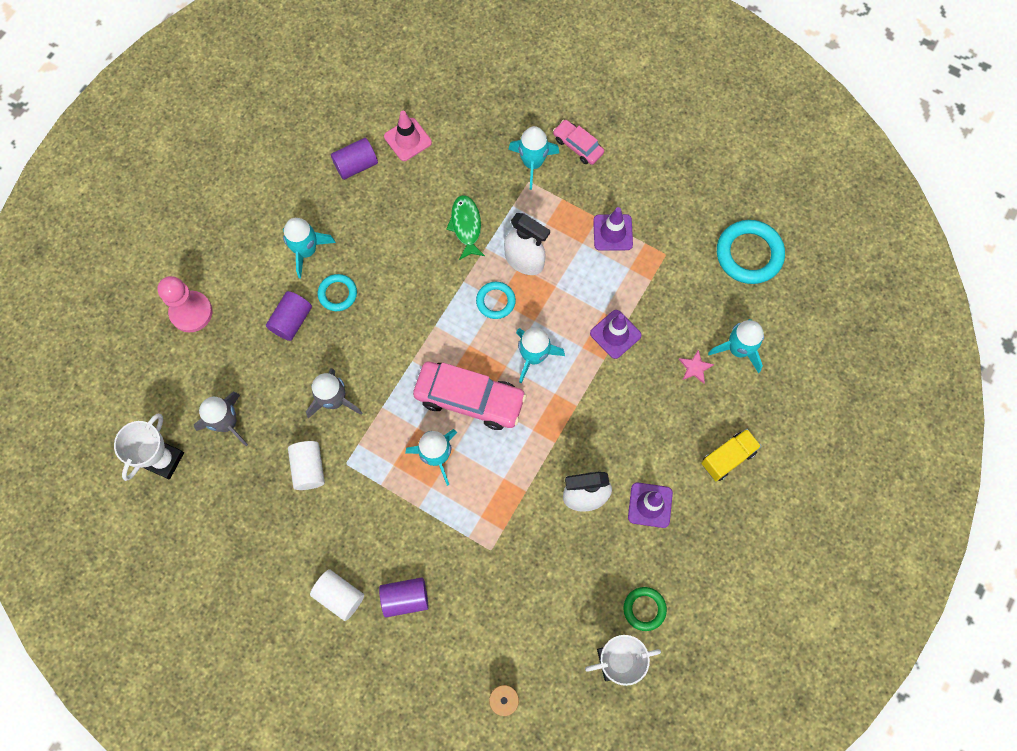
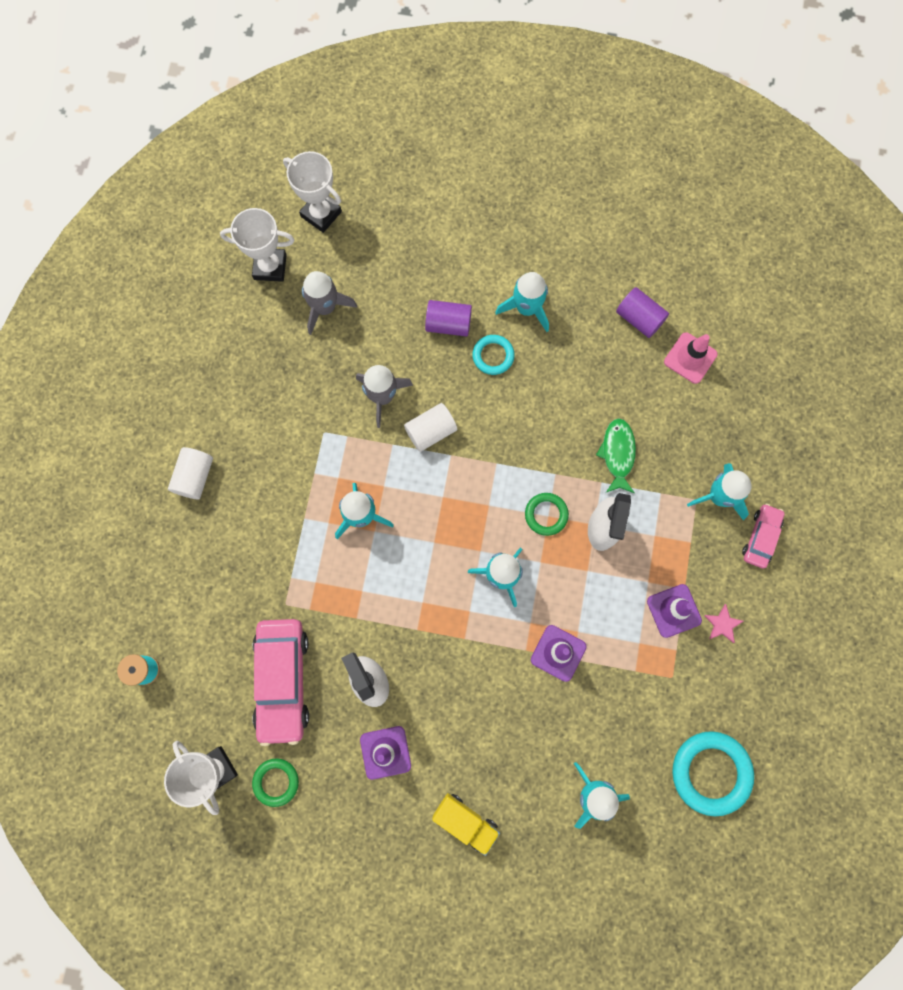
camera: 70 degrees right, 5 degrees up
pink pawn [158,276,212,332] -> none
white cylinder [288,441,325,490] -> white cylinder moved to [404,403,457,452]
purple cylinder [379,577,429,617] -> none
pink car [413,362,527,430] -> pink car moved to [252,619,309,746]
green fish [446,195,485,260] -> green fish turned 60 degrees counterclockwise [596,418,636,493]
turquoise ring [476,282,516,319] -> green ring [525,493,569,536]
pink star [679,349,714,384] -> pink star moved to [704,604,744,643]
none -> white trophy [283,151,342,233]

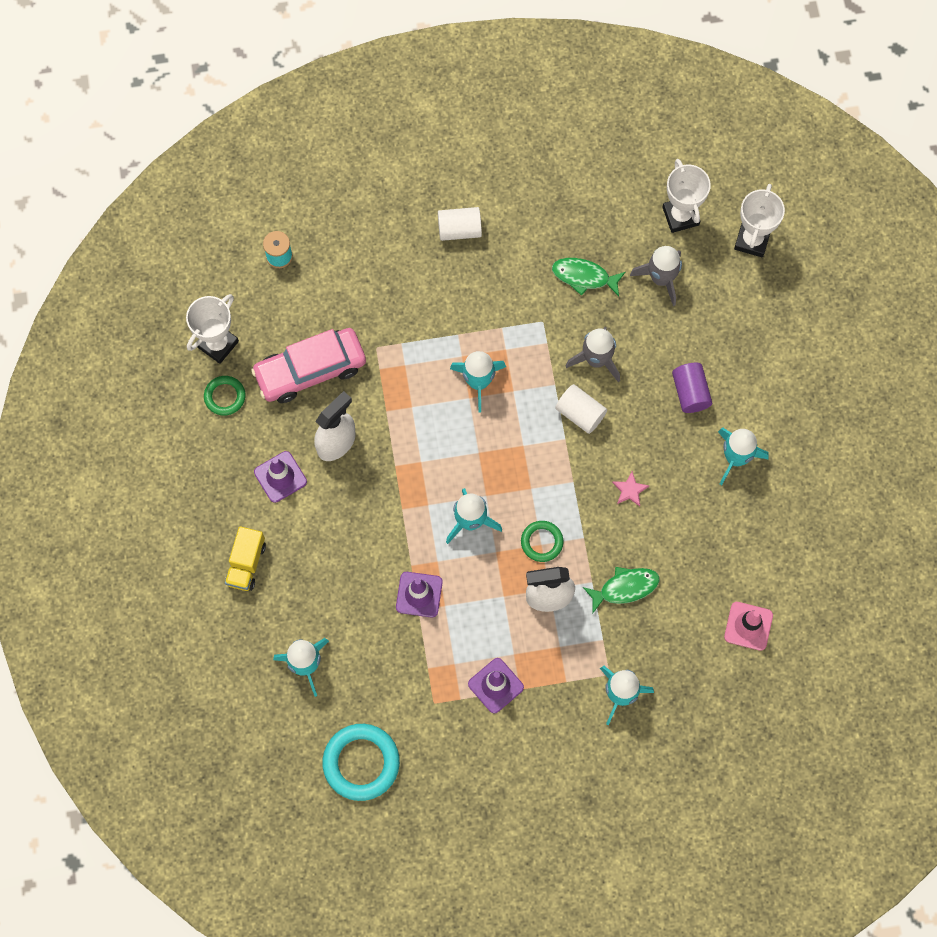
camera: 70 degrees right, 5 degrees down
turquoise ring [472,335,515,375] -> none
purple cylinder [616,287,669,338] -> none
pink star [704,604,744,643] -> pink star moved to [612,471,649,507]
pink car [742,504,785,568] -> none
none -> green fish [552,258,625,296]

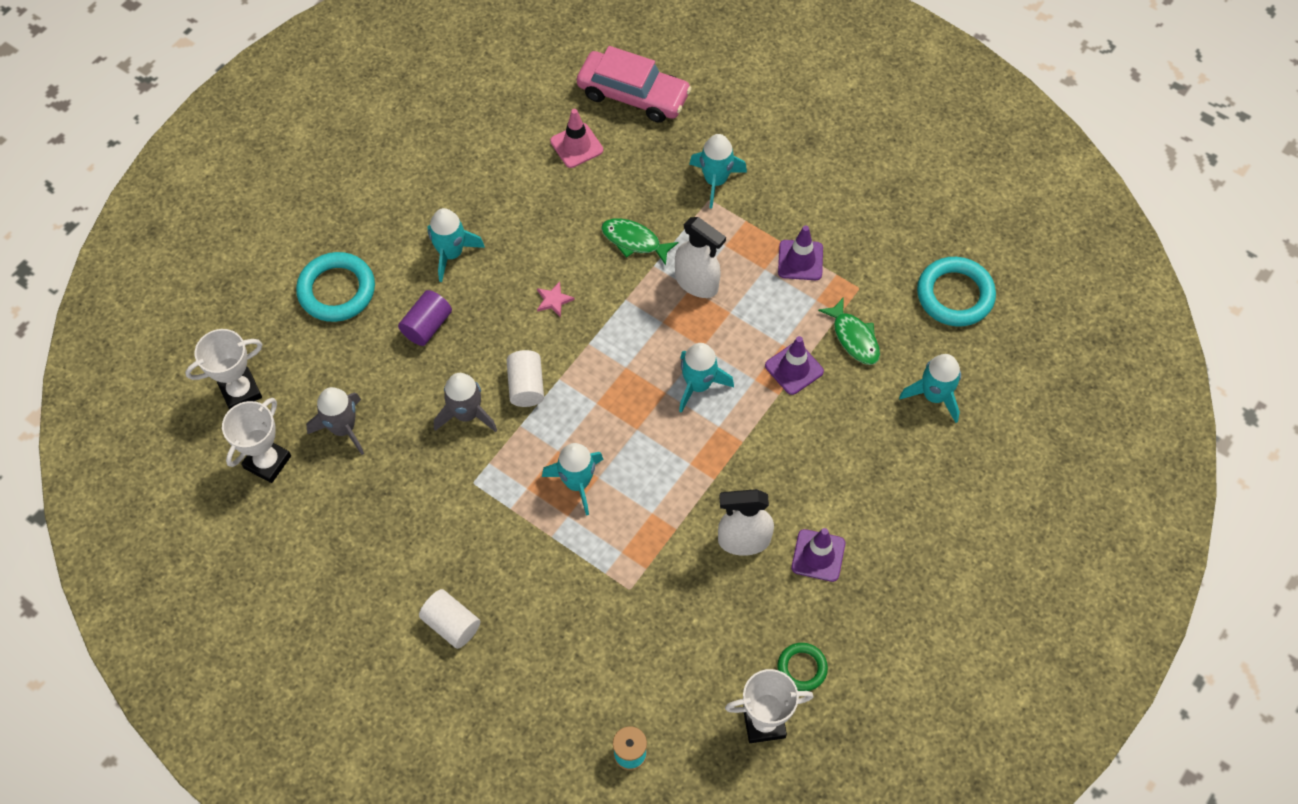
camera: 135 degrees left, 10 degrees down
yellow truck [225,526,266,591] -> none
pink car [251,328,366,403] -> pink car moved to [577,46,692,123]
green ring [521,521,564,562] -> none
green fish [552,258,625,296] -> green fish moved to [818,298,880,365]
none -> turquoise ring [296,252,375,322]

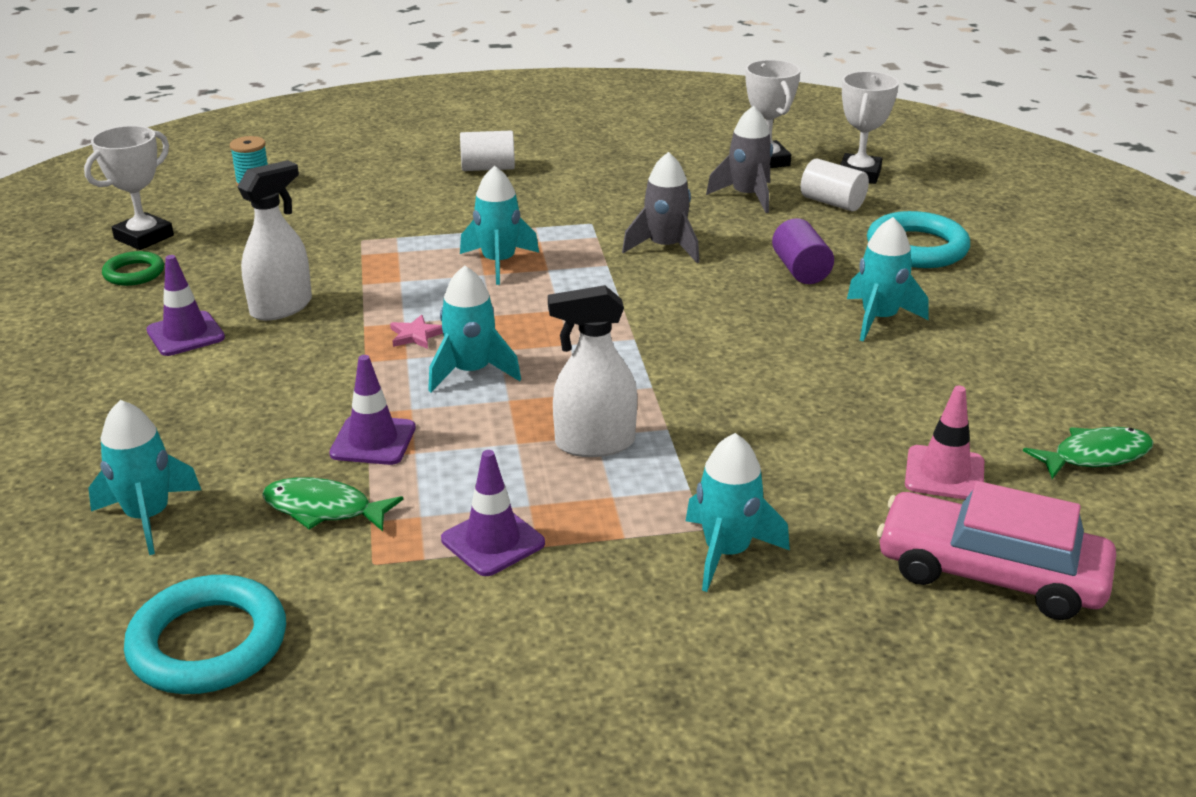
camera: 135 degrees right, 30 degrees down
white cylinder [507,350,544,407] -> white cylinder moved to [801,158,869,211]
pink star [537,281,575,317] -> pink star moved to [390,315,443,349]
pink car [577,46,692,123] -> pink car turned 45 degrees clockwise [877,481,1116,620]
green fish [601,218,678,265] -> green fish moved to [1023,427,1153,479]

